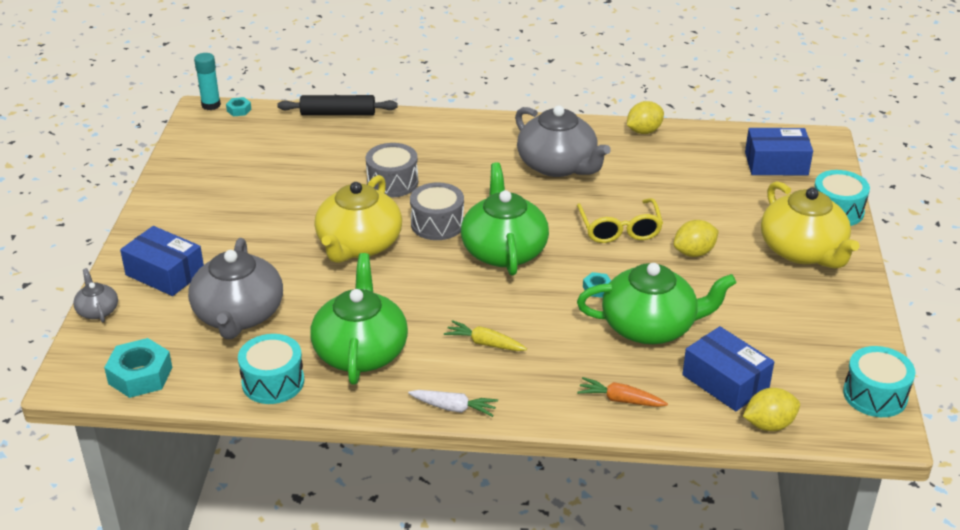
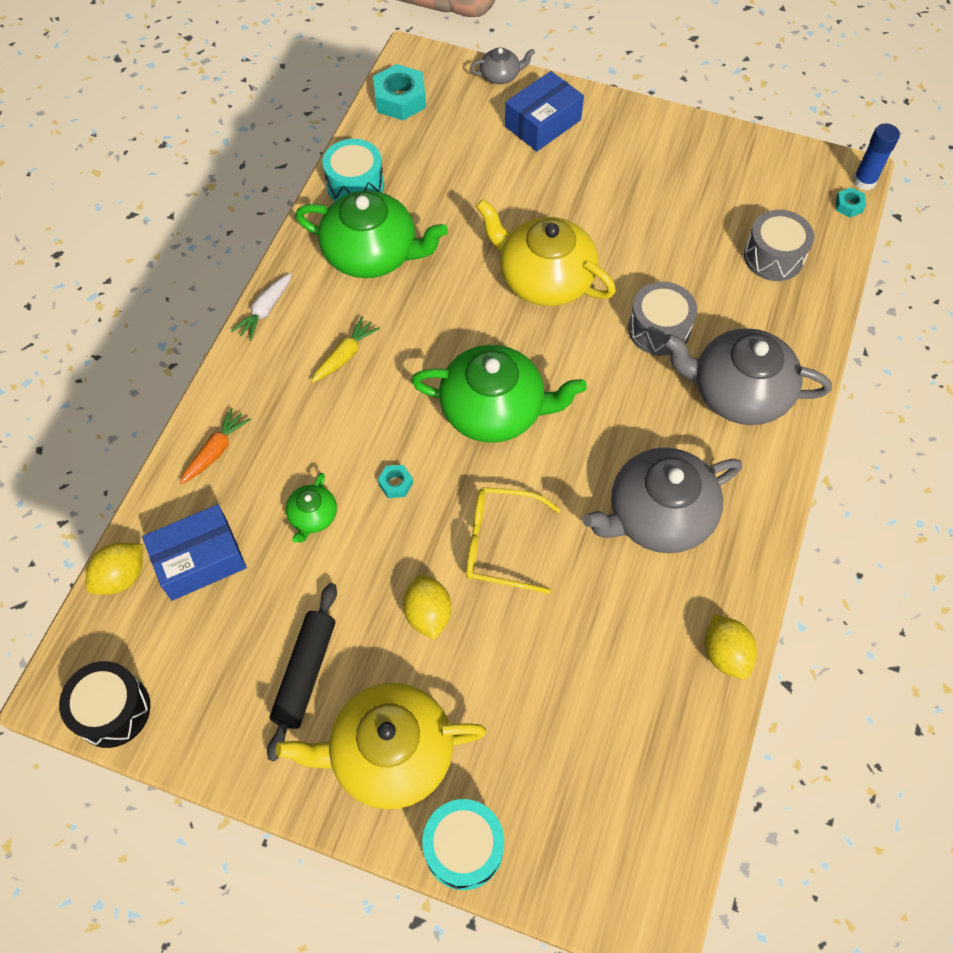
camera: 105 degrees right, 25 degrees up
grey teapot [188,238,283,339] -> grey teapot moved to [663,328,832,425]
turquoise glue stick [194,53,221,110] -> blue glue stick [853,123,900,190]
black rolling pin [277,95,398,116] -> black rolling pin moved to [267,583,337,761]
grey drum [410,182,464,240] -> grey drum moved to [744,210,814,281]
green teapot [577,263,737,344] -> green teapot [286,473,337,543], size x0.47
yellow lemon [743,388,800,431] -> yellow lemon turned 45 degrees clockwise [86,543,143,595]
blue box [745,128,813,175] -> none
turquoise drum [843,346,915,417] -> black drum [59,661,150,748]

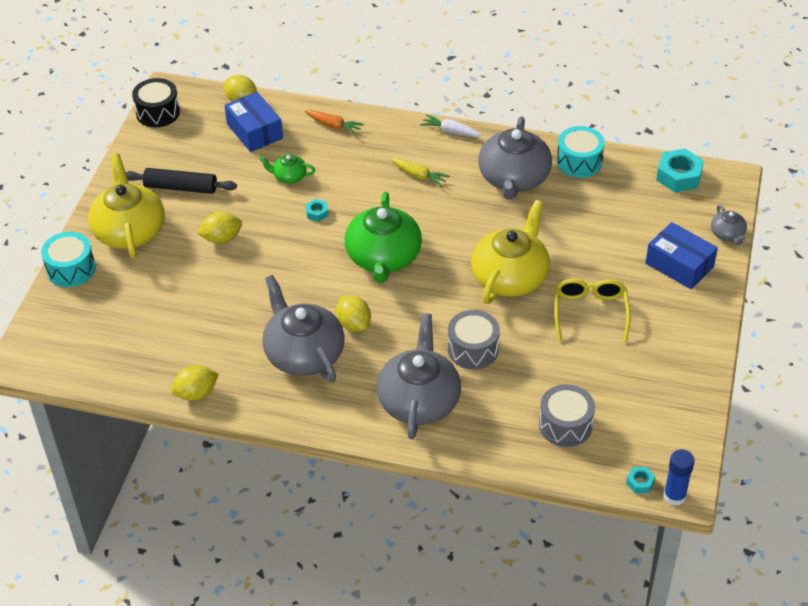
camera: 85 degrees right, 15 degrees down
green teapot [295,191,448,278] -> grey teapot [478,116,552,200]
yellow glasses [466,487,561,594] -> yellow glasses moved to [554,279,631,342]
none -> yellow lemon [336,296,371,332]

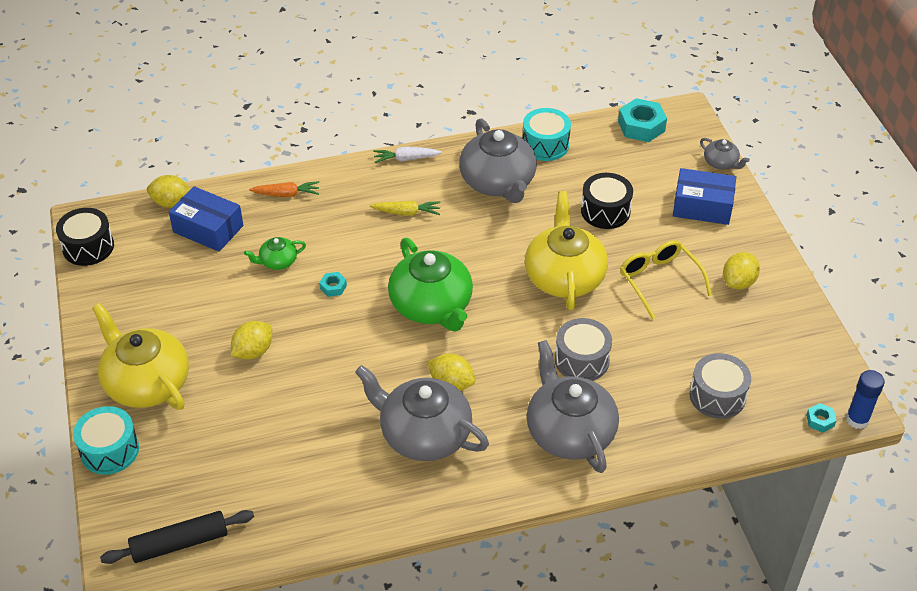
camera: 30 degrees left, 0 degrees up
black rolling pin [125,168,237,194] -> black rolling pin moved to [100,510,254,564]
yellow lemon [171,365,219,401] -> yellow lemon moved to [723,252,760,289]
none -> black drum [581,173,633,229]

